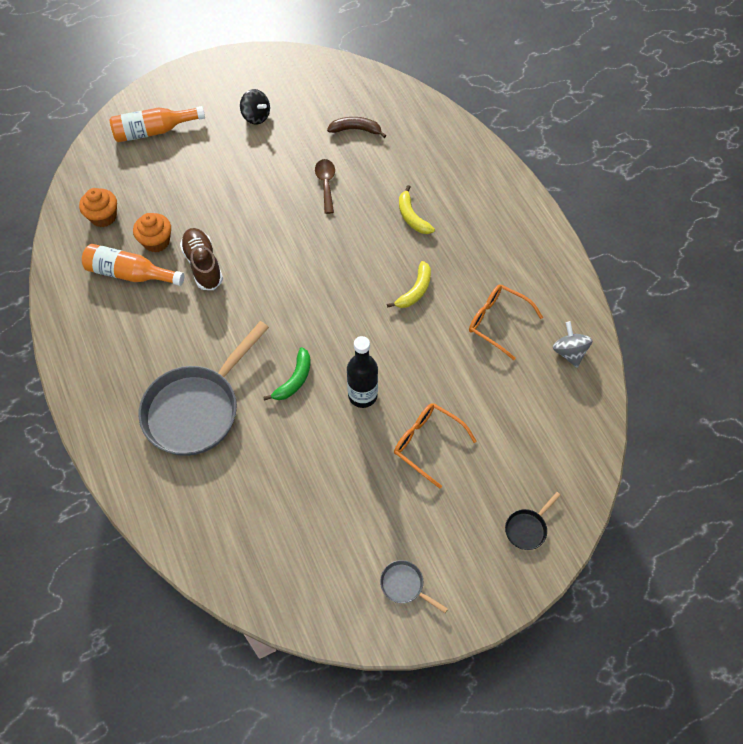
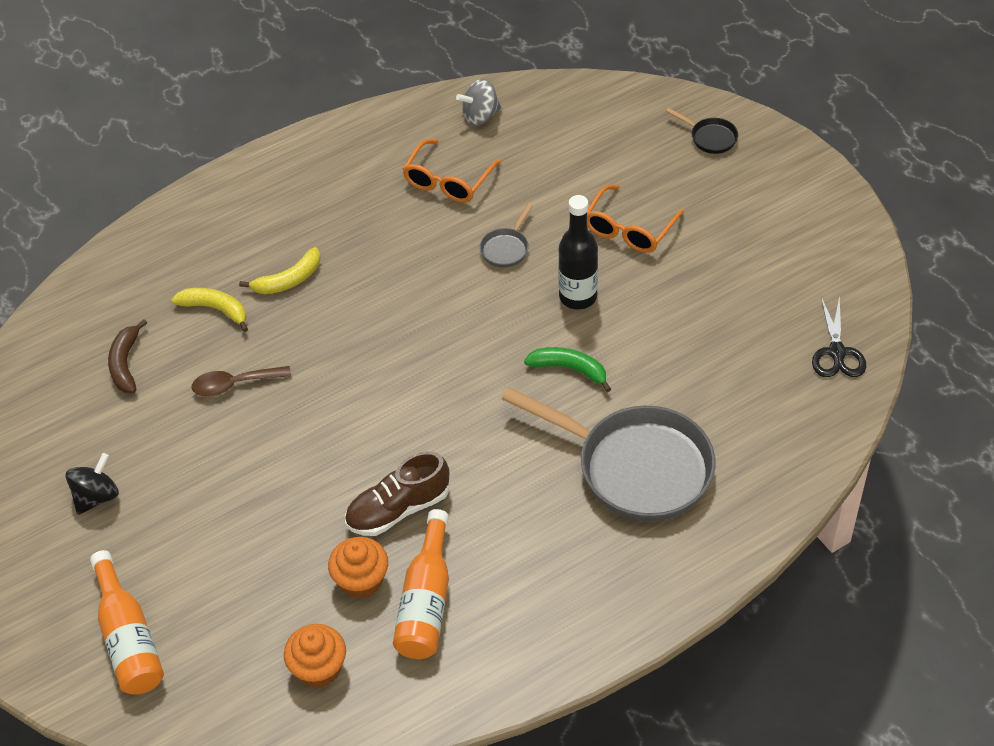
camera: 95 degrees left, 10 degrees down
grey pan [380,560,448,613] -> grey pan moved to [480,203,533,268]
yellow banana [387,261,431,308] -> yellow banana moved to [171,288,248,332]
none -> black scissors [812,295,866,377]

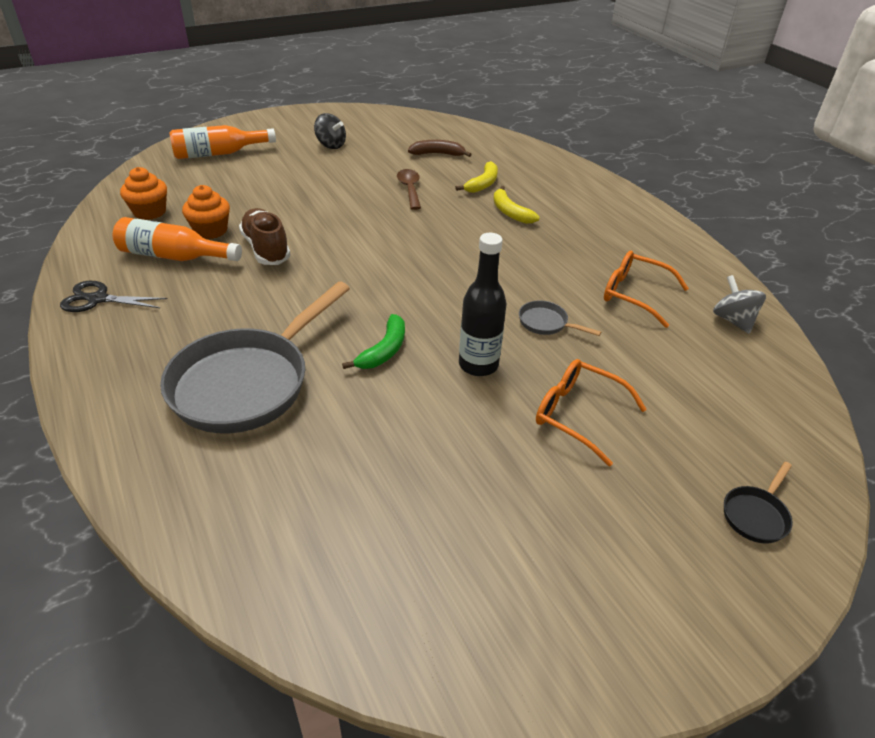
camera: 90 degrees right, 10 degrees down
black scissors [812,295,866,377] -> black scissors moved to [60,281,168,312]

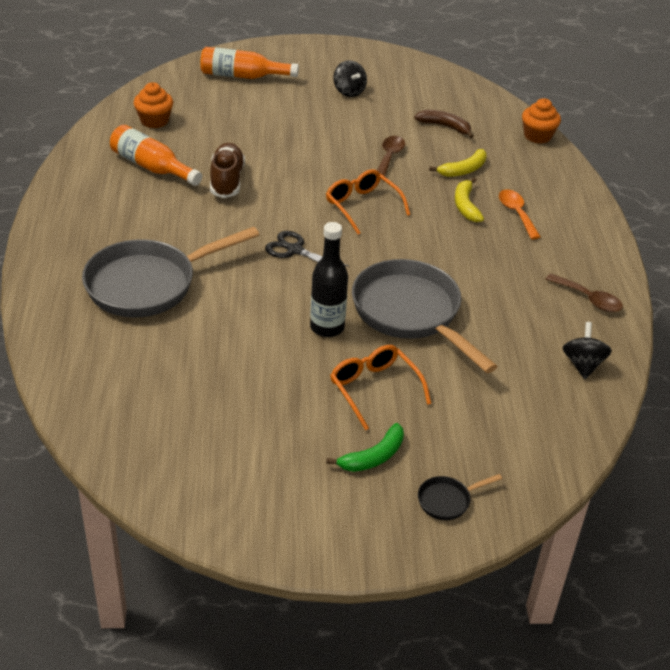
camera: 25 degrees right, 0 degrees up
black scissors [60,281,168,312] -> black scissors moved to [265,231,349,267]
orange cupcake [182,185,230,239] -> orange cupcake moved to [522,98,561,144]
green banana [342,314,405,369] -> green banana moved to [326,423,404,472]
grey pan [519,300,601,336] -> grey pan [352,259,498,373], size x2.46
orange glasses [604,251,689,328] -> orange glasses moved to [326,169,410,235]
grey spinning top [713,275,766,334] -> black spinning top [563,322,612,379]
none -> orange spoon [499,189,541,239]
none -> brown spoon [546,274,623,312]

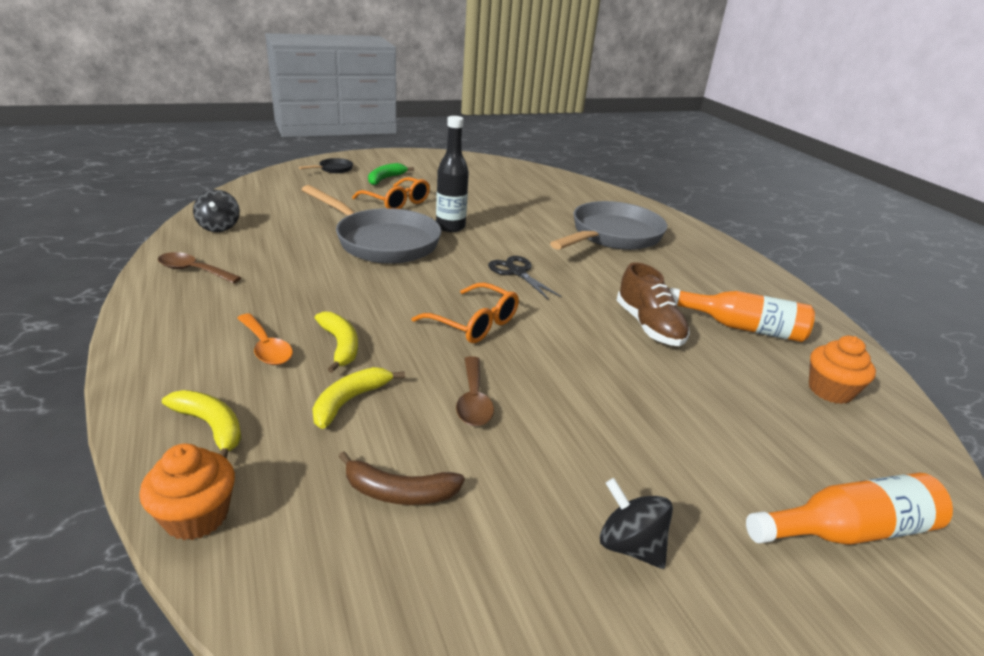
camera: 160 degrees right, 10 degrees down
black scissors [265,231,349,267] -> black scissors turned 135 degrees counterclockwise [488,256,562,300]
none -> yellow banana [162,390,241,459]

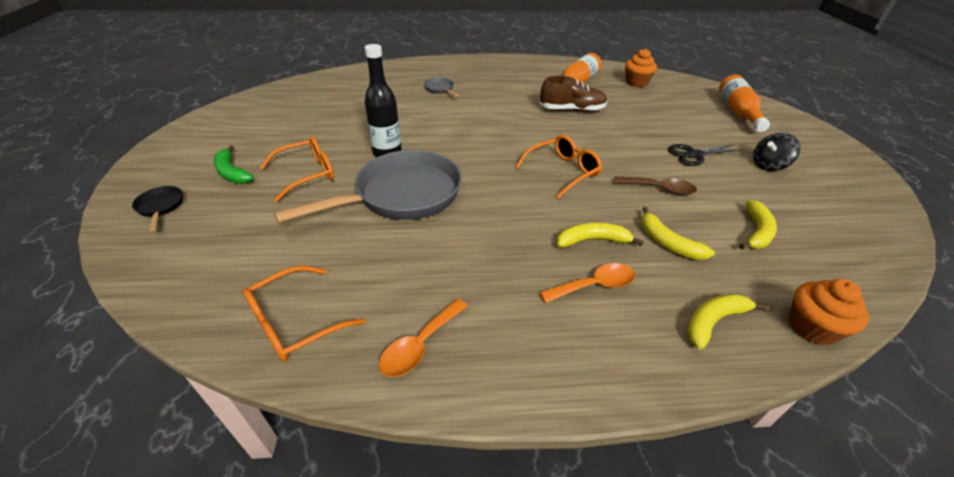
camera: 70 degrees left, 10 degrees up
brown spoon [158,252,241,284] -> orange spoon [379,299,468,377]
black spinning top [193,190,240,232] -> orange glasses [243,265,366,362]
brown banana [338,452,465,505] -> yellow banana [739,200,777,249]
black scissors [488,256,562,300] -> black scissors moved to [668,144,743,166]
grey pan [550,201,667,250] -> grey pan [424,77,458,97], size x0.41

